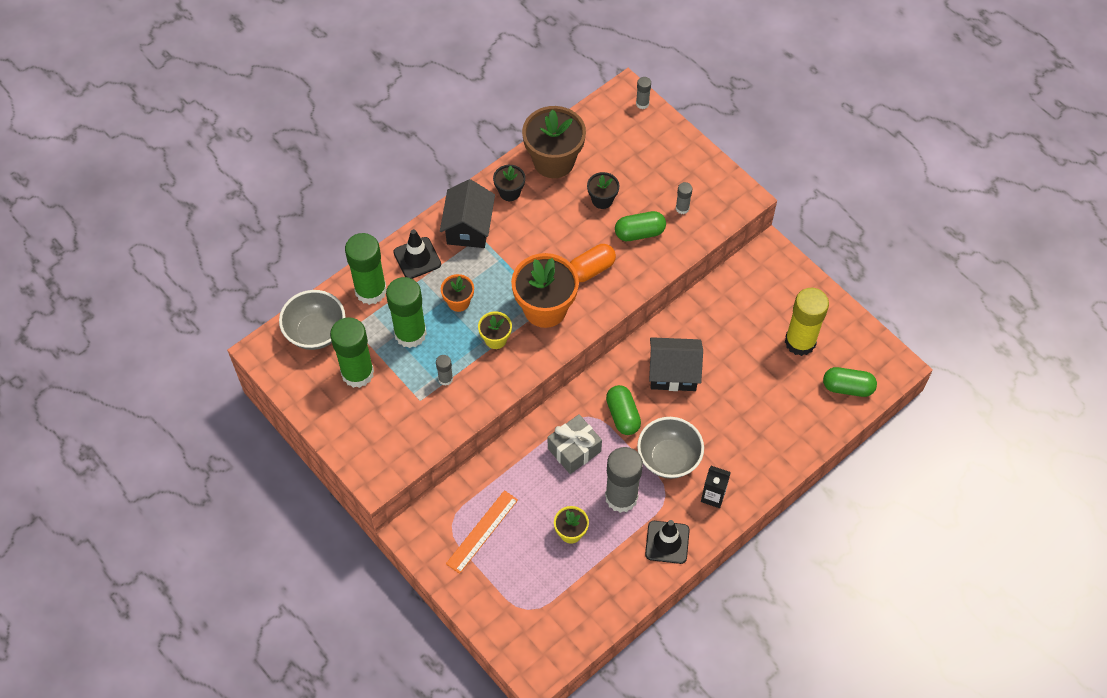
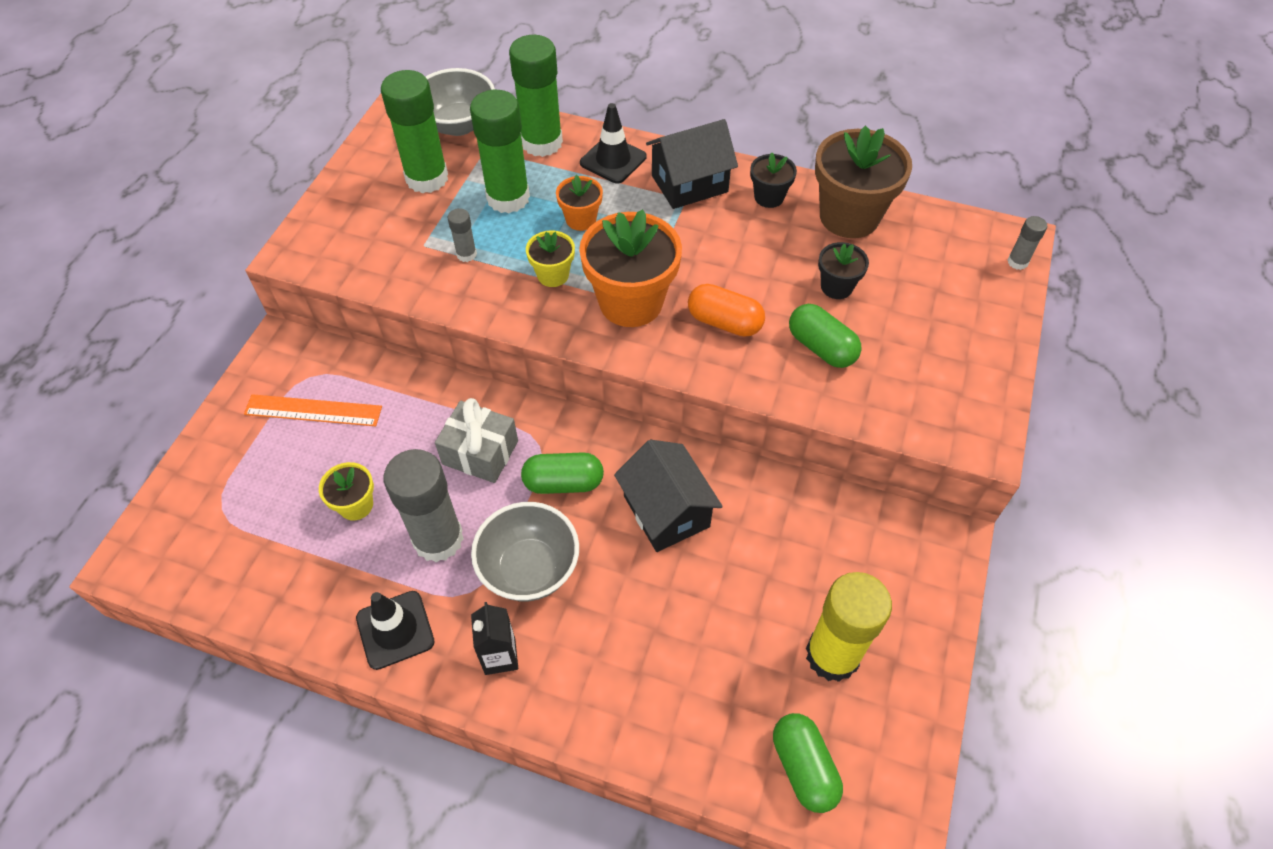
camera: 60 degrees right, 5 degrees down
green capsule [606,385,641,435] -> green capsule turned 45 degrees clockwise [521,452,604,494]
grey glue stick [676,182,692,214] -> none

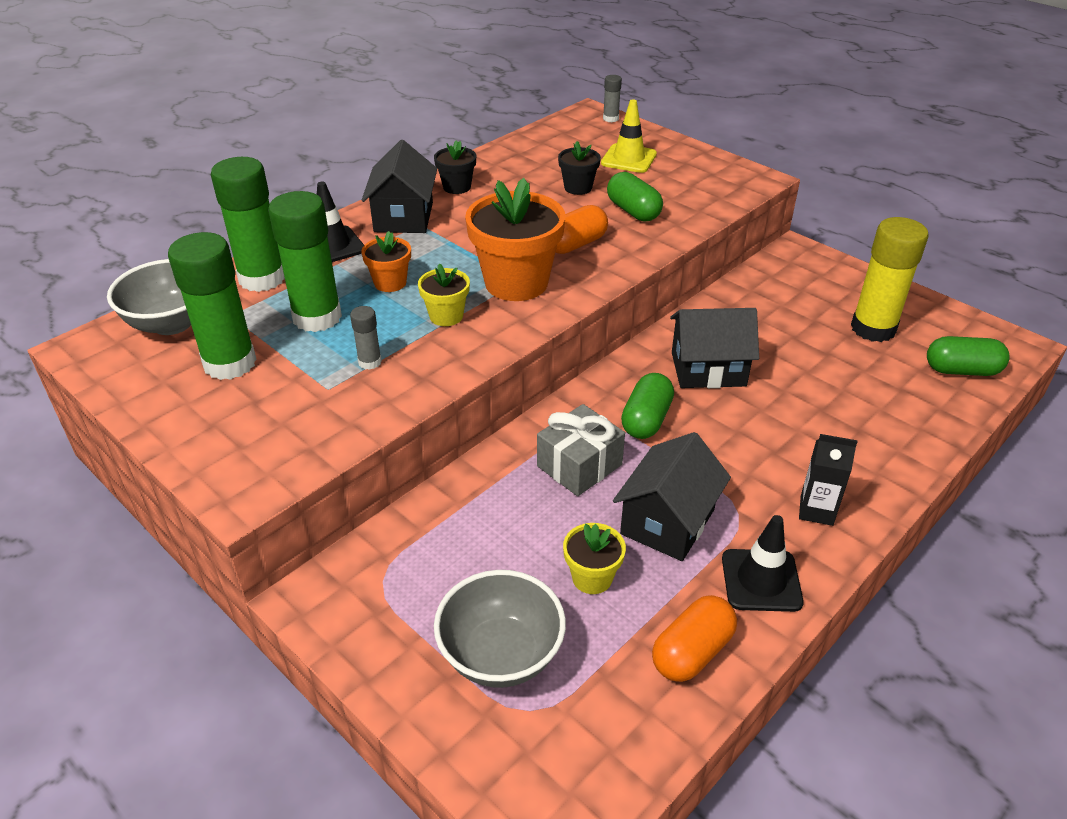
camera: 65 degrees left, 15 degrees down
orange ruler [244,394,382,426] -> none
grey glue stick [384,449,464,562] -> black house [613,432,731,561]
grey bowl [471,502,579,601] -> grey bowl moved to [434,570,566,688]
green capsule [789,304,862,368] -> green capsule turned 75 degrees clockwise [607,172,663,221]
brown flower pot [815,126,912,238] -> none
none -> yellow traffic cone [601,99,657,173]
none -> orange capsule [652,595,737,682]

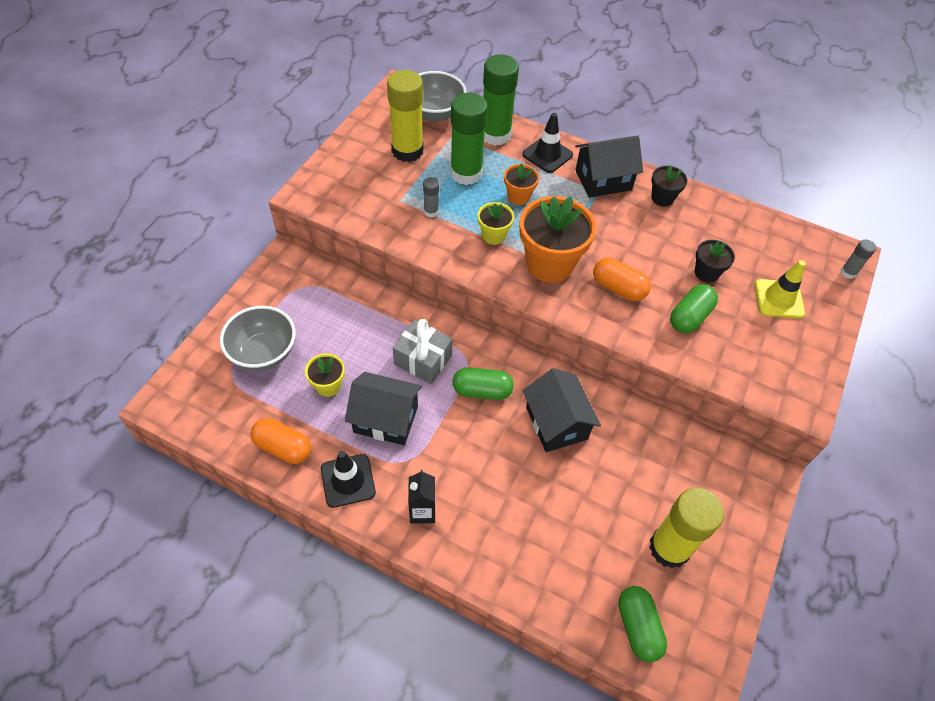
camera: 70 degrees right, 15 degrees up
green glue stick [168,232,257,380] -> yellow glue stick [387,70,423,162]

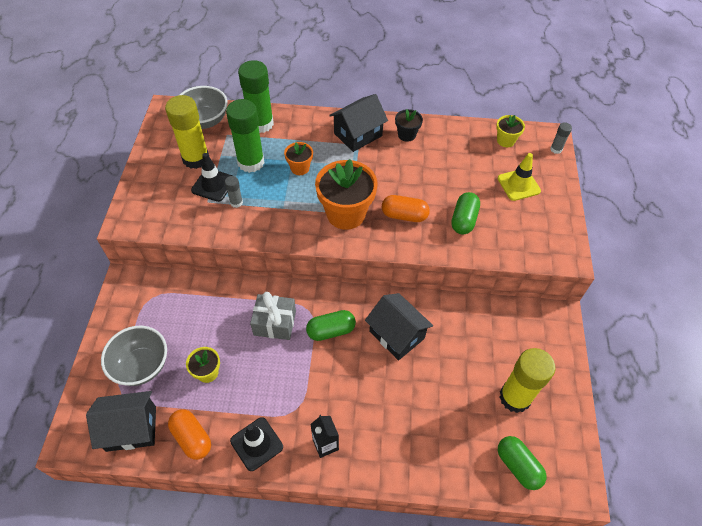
camera: 20 degrees left, 0 degrees up
orange capsule [251,418,311,464] -> orange capsule turned 45 degrees clockwise [168,409,211,460]
black house [345,372,422,445] -> black house moved to [86,391,156,452]
yellow flower pot [477,202,514,245] -> yellow flower pot moved to [496,115,525,147]
black traffic cone [522,113,573,173] -> black traffic cone moved to [191,153,233,202]
black flower pot [695,240,735,283] -> none

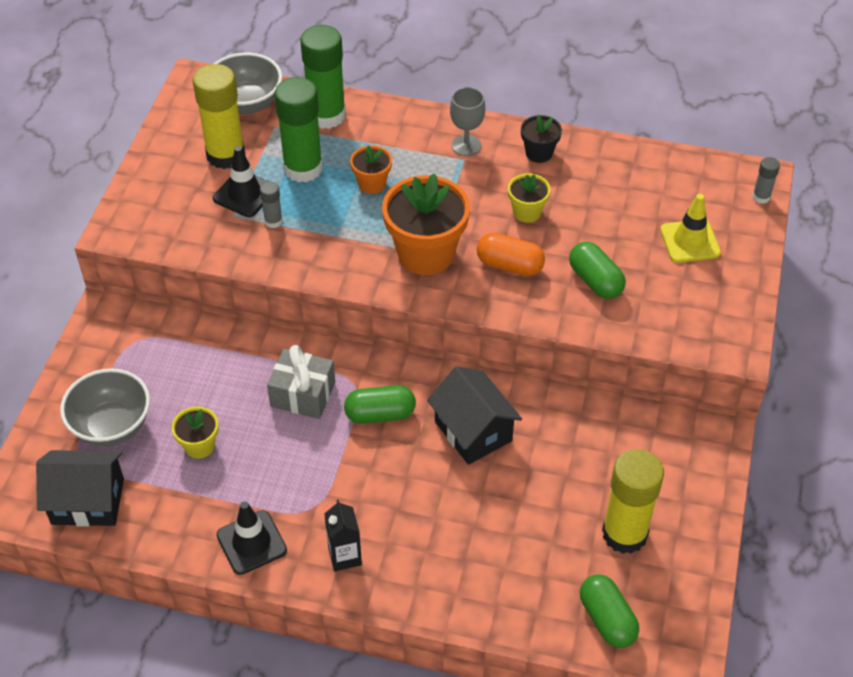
camera: 10 degrees right, 5 degrees down
orange capsule [168,409,211,460] -> none
black house [329,94,388,152] -> grey goblet [450,87,485,156]
green capsule [451,192,480,234] -> green capsule turned 60 degrees counterclockwise [569,242,626,299]
yellow flower pot [496,115,525,147] -> yellow flower pot moved to [508,173,550,223]

